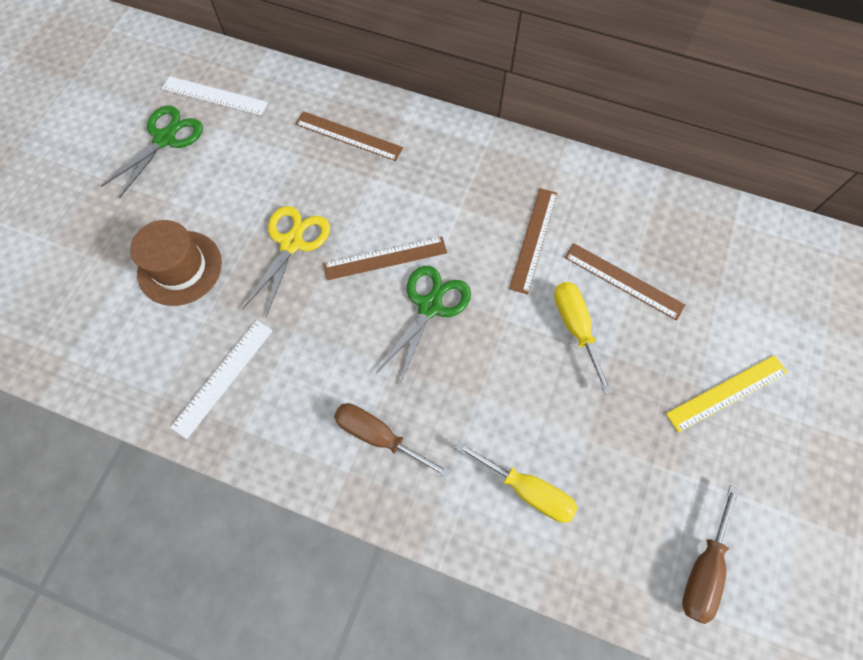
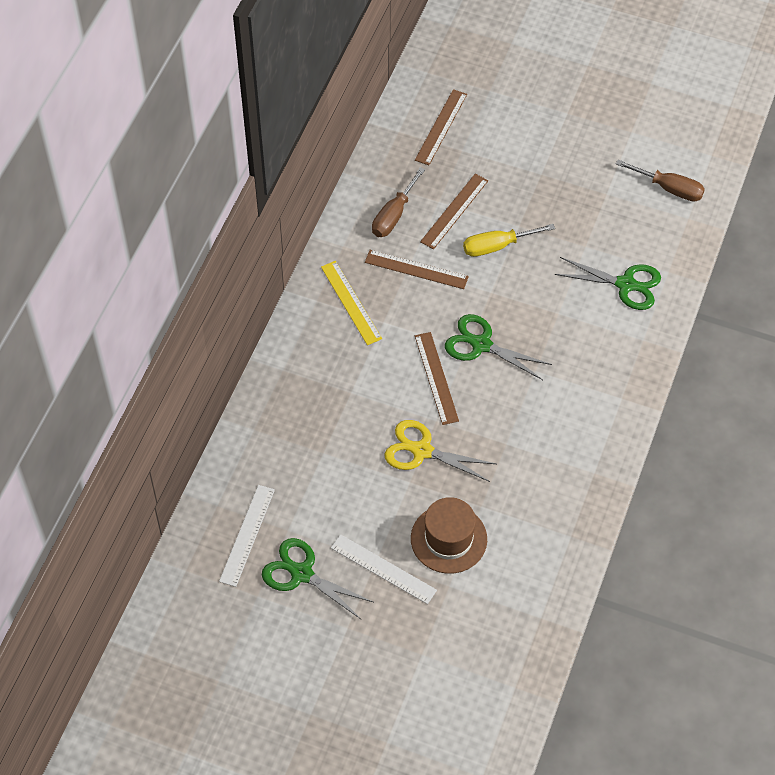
camera: 90 degrees left, 10 degrees down
white ruler [170,320,273,439] -> white ruler moved to [331,534,437,604]
brown ruler [295,111,403,161] -> brown ruler moved to [415,89,467,165]
brown screwdriver [334,403,451,479] -> brown screwdriver moved to [372,167,425,237]
yellow screwdriver [455,440,577,523] -> green scissors [555,257,661,310]
yellow ruler [666,355,788,433] -> yellow ruler moved to [321,261,382,345]

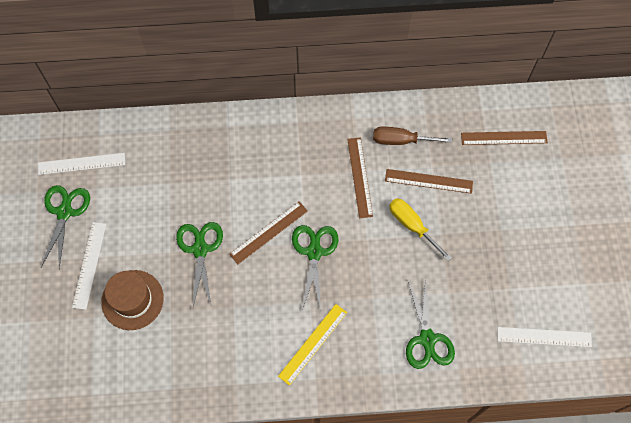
camera: 65 degrees right, 10 degrees up
yellow ruler [321,261,382,345] -> yellow ruler moved to [278,304,347,386]
yellow scissors [384,420,496,482] -> green scissors [176,222,223,307]
brown screwdriver [616,160,705,202] -> white ruler [497,327,592,347]

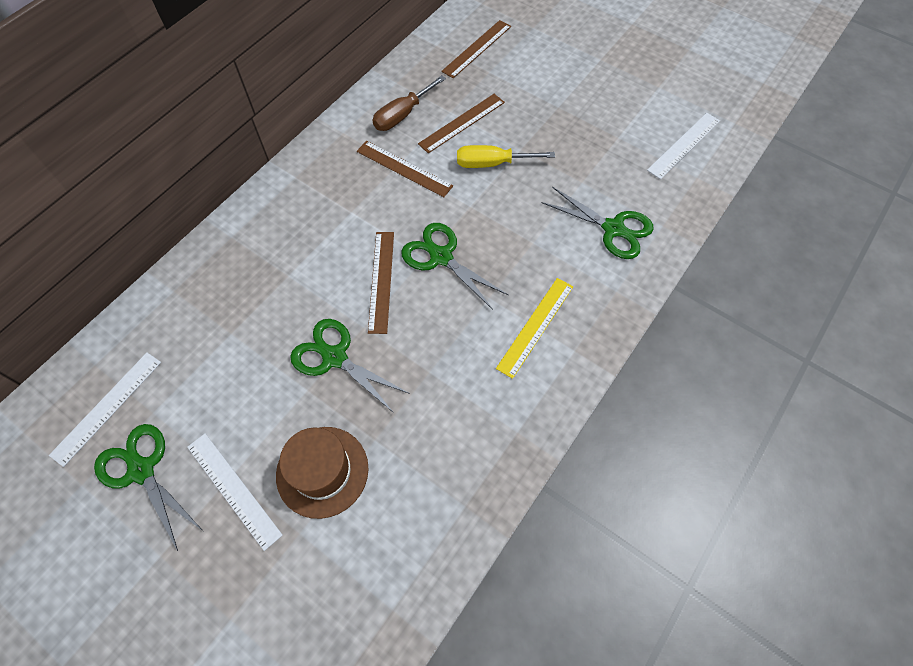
camera: 50 degrees left, 5 degrees down
yellow ruler [278,304,347,386] -> yellow ruler turned 45 degrees clockwise [496,278,573,379]

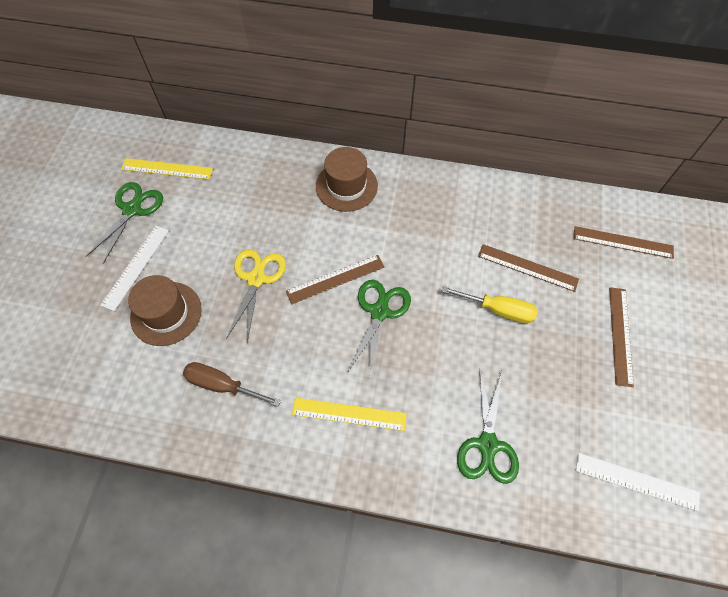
camera: 65 degrees right, 0 degrees up
white ruler [49,353,161,467] -> yellow ruler [121,158,213,180]
green scissors [290,319,410,413] -> yellow scissors [226,249,286,342]
brown ruler [357,141,453,197] -> brown ruler moved to [609,287,634,387]
brown screwdriver [372,75,446,131] -> brown screwdriver moved to [183,362,281,407]
yellow screwdriver [457,145,555,168] -> yellow screwdriver turned 135 degrees clockwise [441,286,538,324]
none -> brown hat [316,147,378,212]

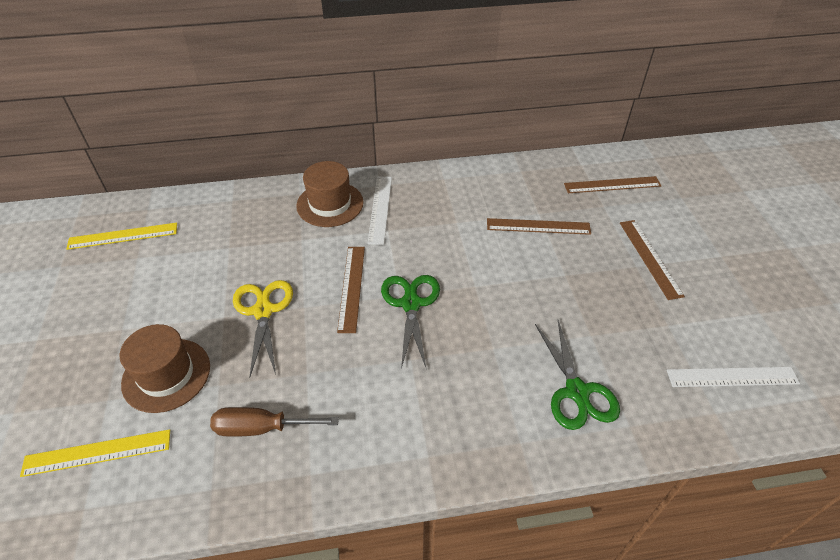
camera: 20 degrees left, 15 degrees down
green scissors [85,182,163,264] -> none
white ruler [100,226,169,311] -> white ruler moved to [368,176,392,245]
brown ruler [286,255,384,304] -> brown ruler turned 45 degrees counterclockwise [337,247,365,333]
yellow ruler [292,398,407,431] -> yellow ruler moved to [20,429,170,477]
yellow screwdriver [441,286,538,324] -> none

